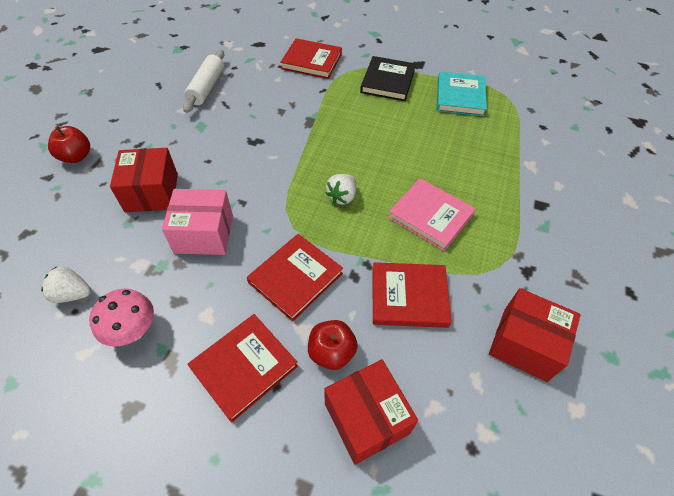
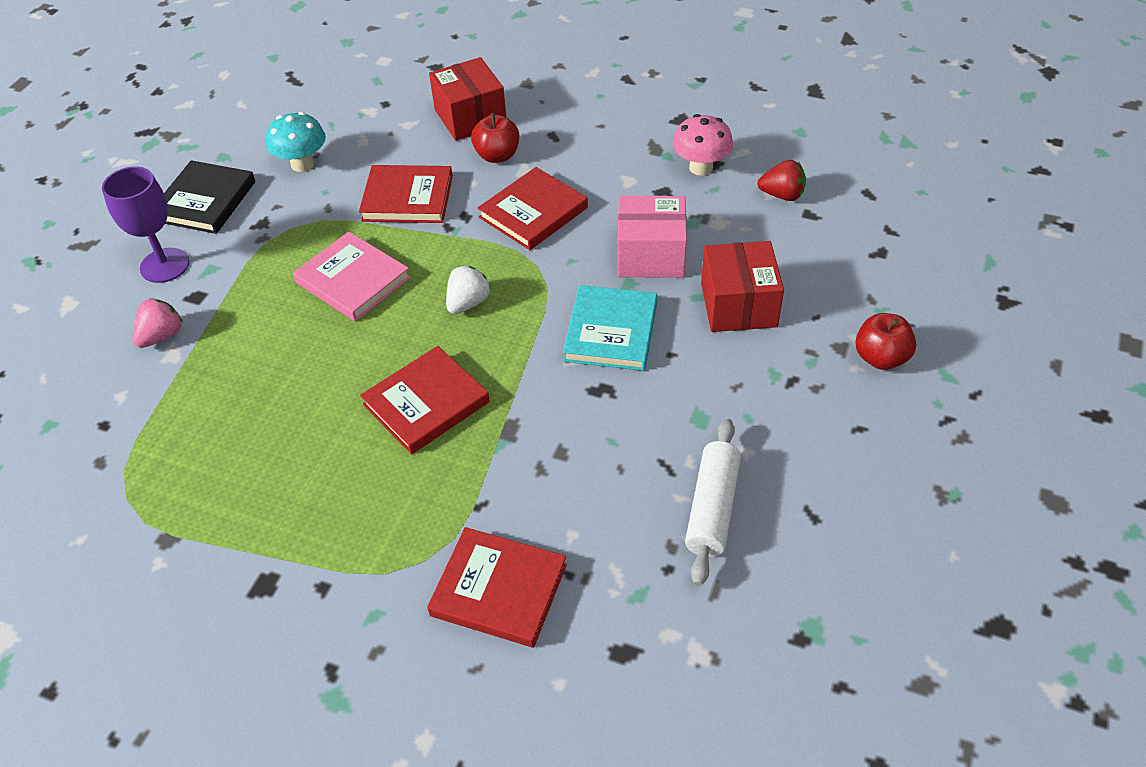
camera: 175 degrees left, 5 degrees down
white strawberry [41,266,91,303] -> red strawberry [757,160,806,201]
red book [187,314,298,423] -> red book moved to [360,346,490,454]
black book [360,56,416,101] -> black book moved to [164,160,255,234]
turquoise book [437,71,487,116] -> turquoise book moved to [563,285,657,371]
red box [489,288,581,382] -> turquoise mushroom [266,112,326,172]
none -> purple goblet [102,167,189,283]
none -> pink strawberry [132,298,183,348]

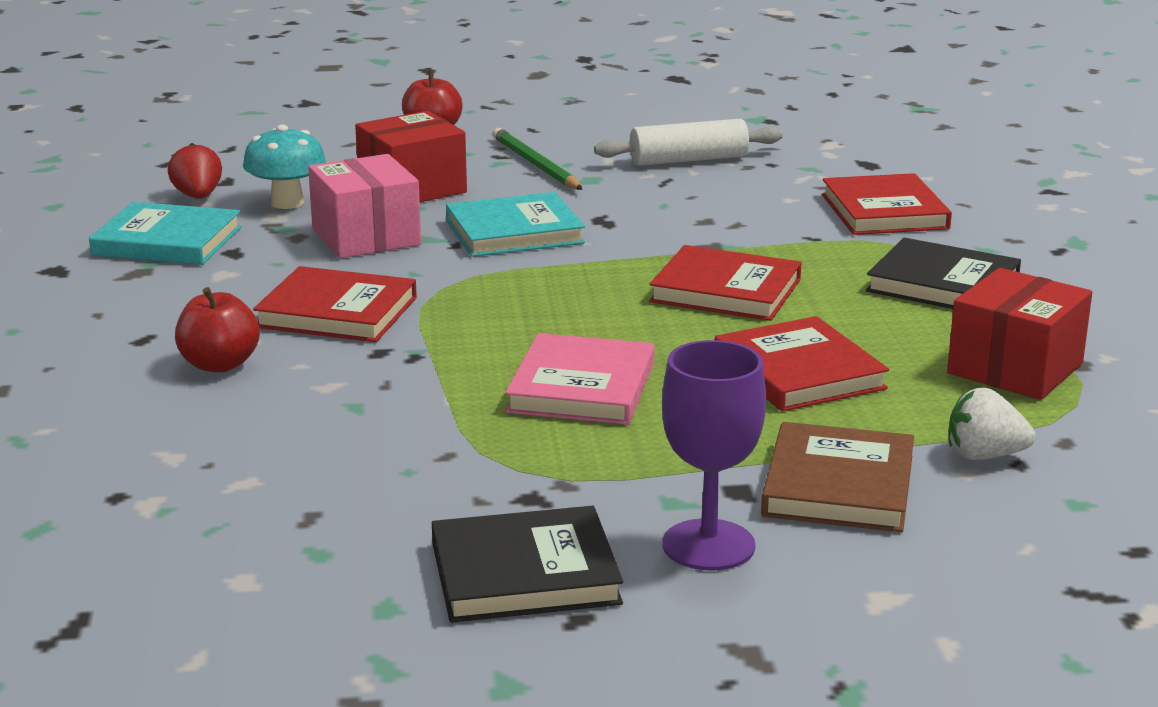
camera: 120 degrees left, 25 degrees down
pink strawberry [132,298,183,348] -> brown book [761,422,914,532]
turquoise mushroom [266,112,326,172] -> turquoise mushroom moved to [243,125,326,209]
red book [359,165,453,223] -> red book moved to [715,316,889,412]
red box [429,57,506,141] -> red box moved to [947,268,1092,400]
white strawberry [446,266,491,314] -> white strawberry moved to [949,388,1035,460]
pink mushroom [673,114,733,176] -> turquoise book [89,202,242,265]
none -> green pencil [492,128,583,190]
none -> black book [866,238,1021,309]

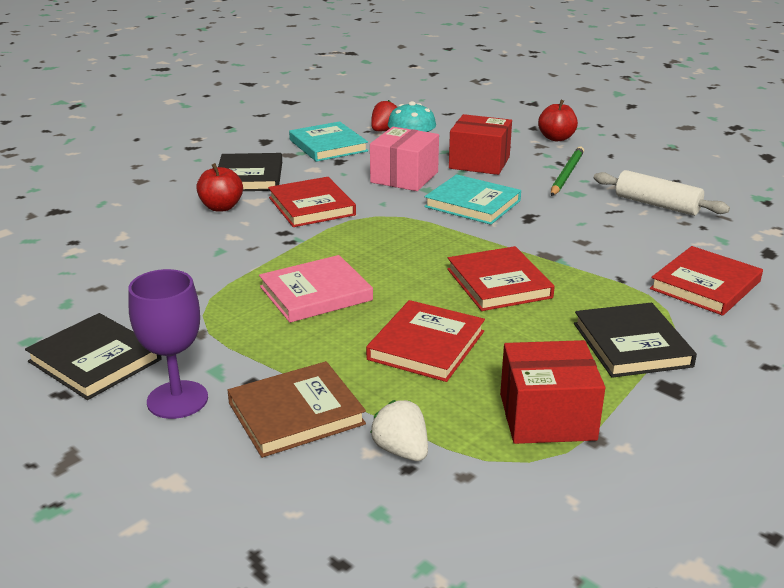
camera: 50 degrees right, 5 degrees up
none -> black book [218,153,282,191]

